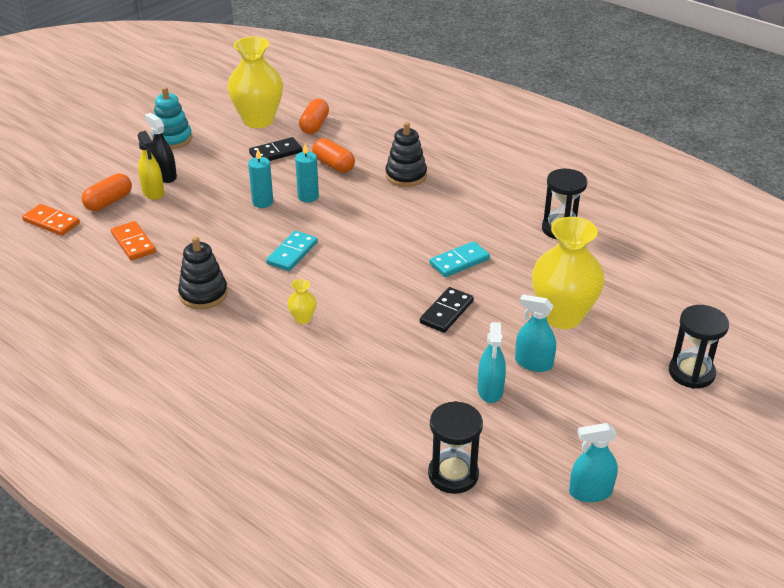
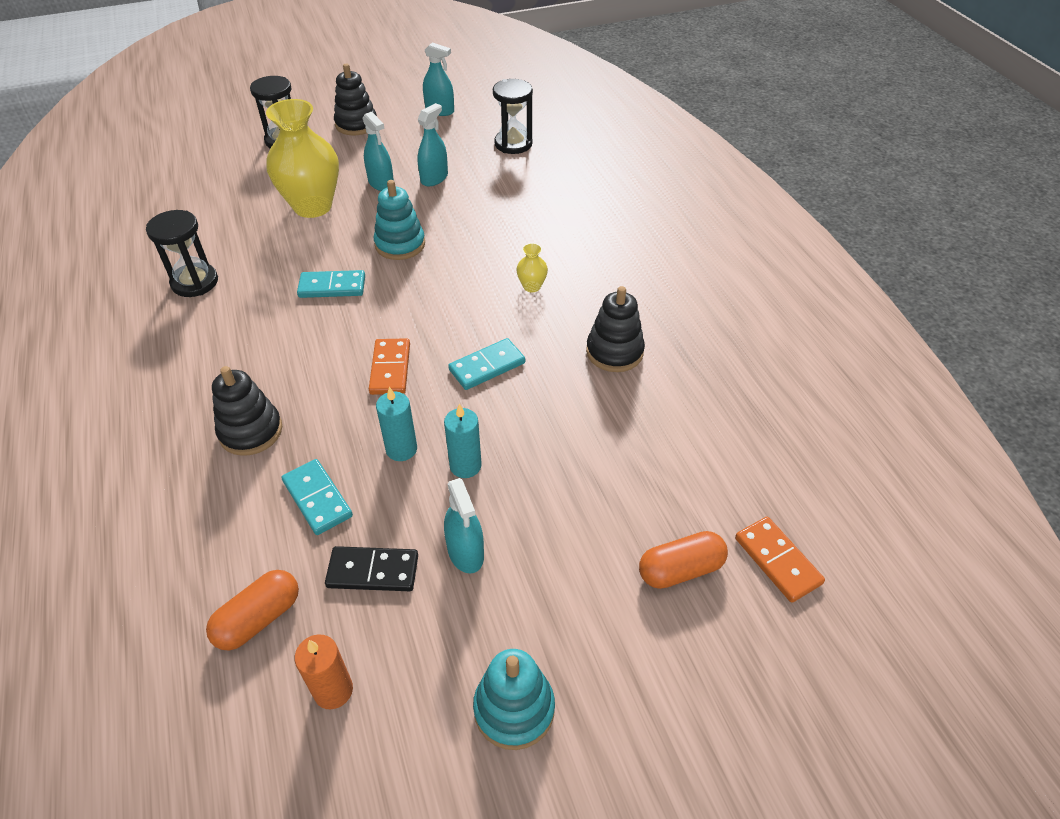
camera: 150 degrees left, 10 degrees up
orange domino [111,221,156,260] -> orange domino moved to [369,338,410,395]
yellow spray bottle [138,131,164,200] -> none
black spray bottle [145,113,177,183] -> none
yellow vase [227,37,283,128] -> orange candle [295,634,353,709]
orange capsule [312,138,355,173] -> turquoise domino [282,459,353,535]
black domino [420,287,474,333] -> turquoise stacking toy [374,180,425,260]
none -> black stacking toy [334,64,377,136]
none -> turquoise spray bottle [444,478,484,574]

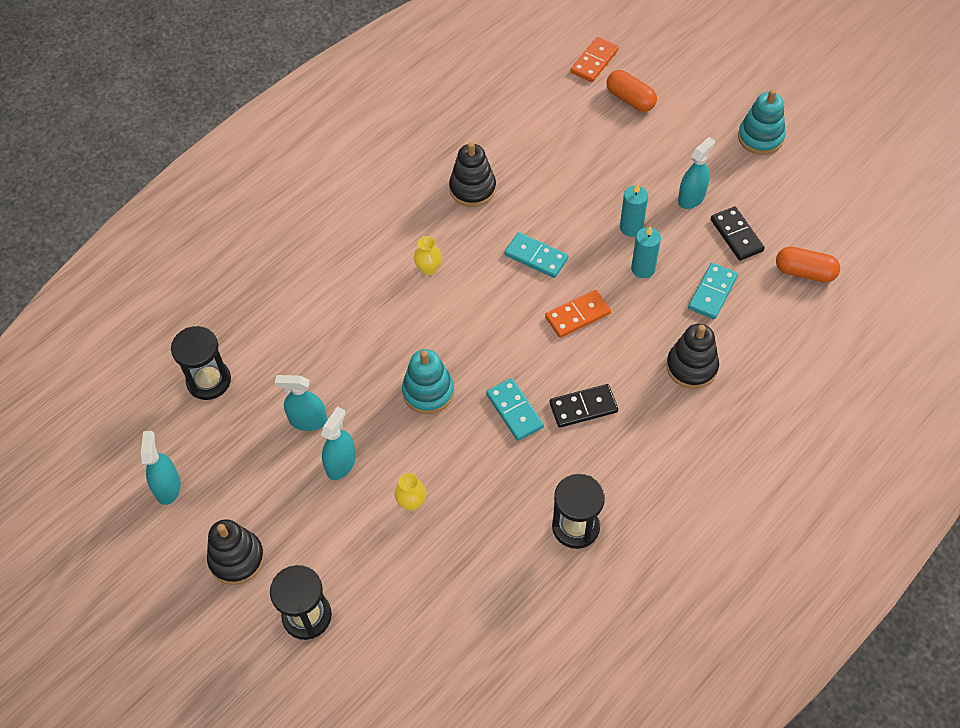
camera: 115 degrees left, 10 degrees up
yellow vase [266,99,339,218] -> yellow vase [394,473,427,511], size x0.41
orange candle [295,634,353,709] -> none
none -> black domino [549,384,618,428]

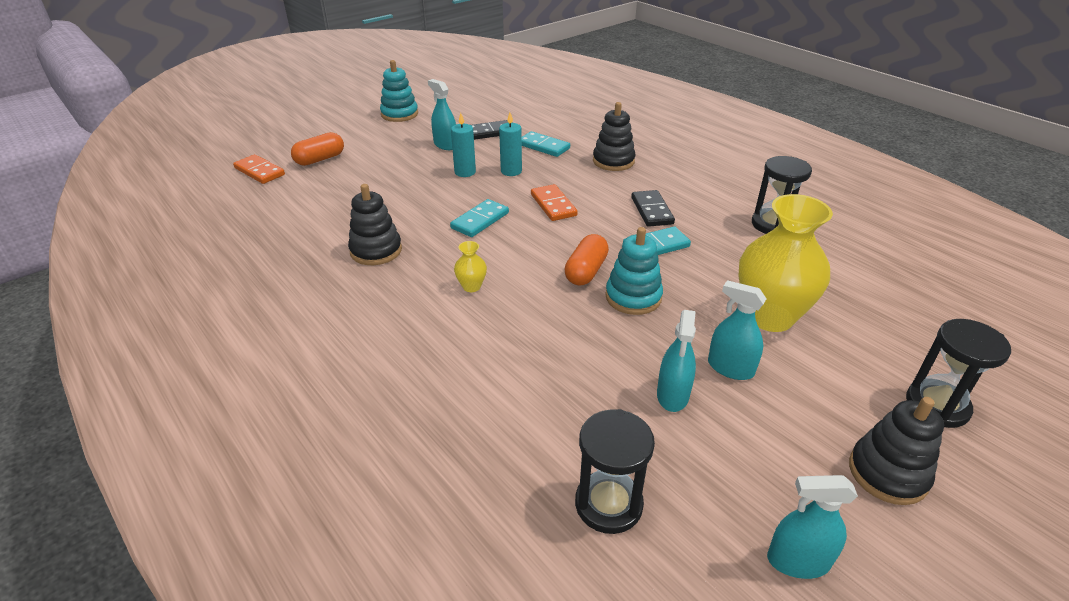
camera: 85 degrees left, 20 degrees down
yellow vase [394,473,427,511] -> yellow vase [738,194,833,332], size x2.44
orange capsule [776,247,840,283] -> orange capsule moved to [564,234,609,286]

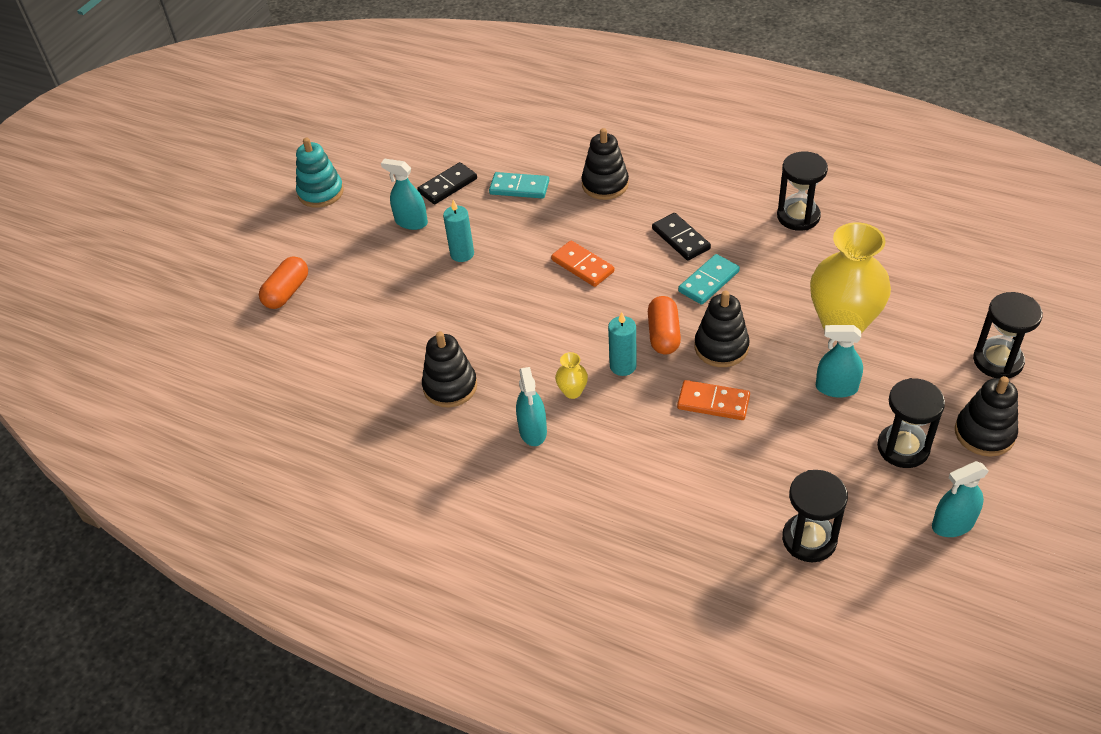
camera: 20 degrees left, 10 degrees up
orange domino [233,154,285,184] -> orange domino moved to [677,380,750,420]
turquoise domino [450,199,509,237] -> none
turquoise candle [499,112,522,176] -> turquoise candle moved to [608,312,637,376]
turquoise stacking toy [605,227,663,315] -> black stacking toy [695,291,750,367]
turquoise spray bottle [657,310,696,412] -> turquoise spray bottle moved to [516,367,547,446]
none -> black hourglass [877,378,945,468]

